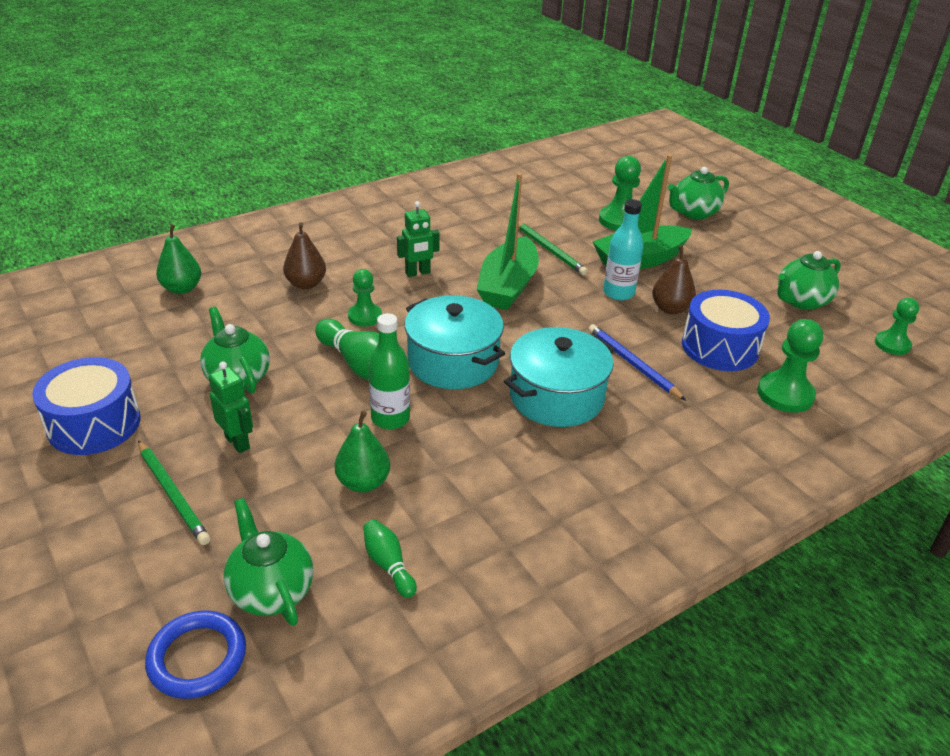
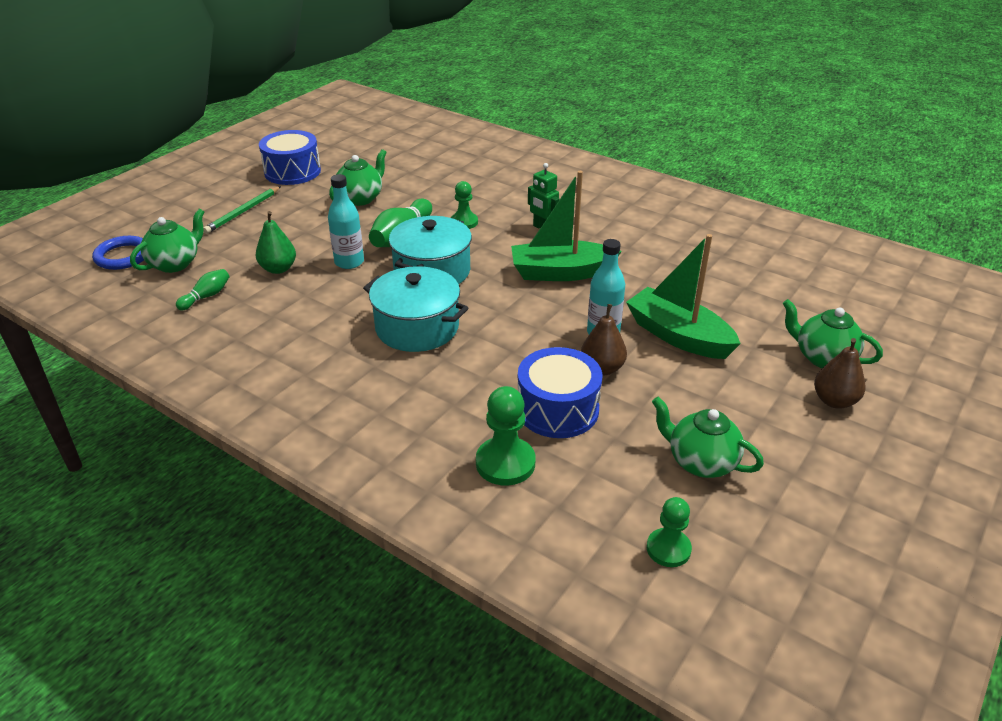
camera: 70 degrees right, 0 degrees up
green pear [156,224,201,294] -> none
green robot [209,362,253,453] -> none
brown pear [283,222,326,289] -> brown pear moved to [814,338,866,408]
green bottle [368,313,410,429] -> turquoise bottle [328,174,364,269]
green pencil [518,222,588,275] -> none
blue pencil [588,324,686,401] -> none
green pawn [599,156,641,231] -> none

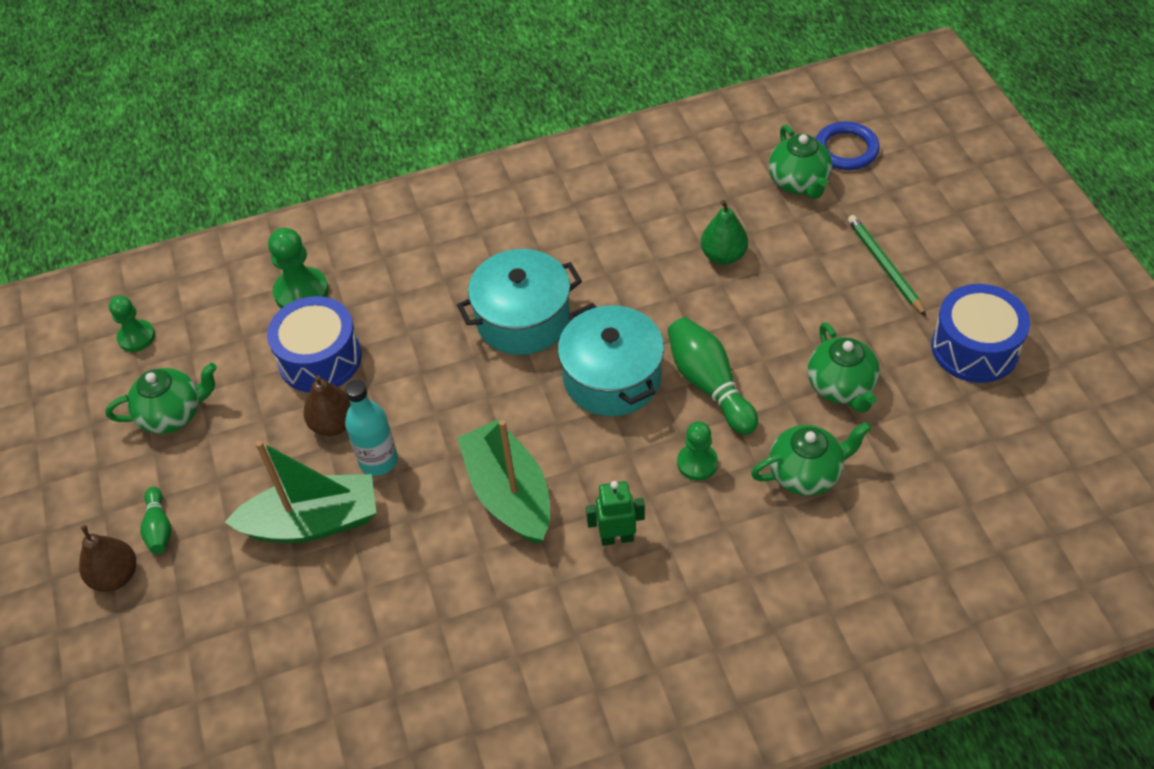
camera: 130 degrees right, 15 degrees up
green bowling pin [176,269,230,310] -> green bowling pin moved to [140,487,172,554]
turquoise bottle [328,174,364,269] -> none
green boat [511,171,622,281] -> green boat turned 60 degrees counterclockwise [457,419,550,544]
green teapot [782,299,883,368] -> green teapot moved to [751,422,871,496]

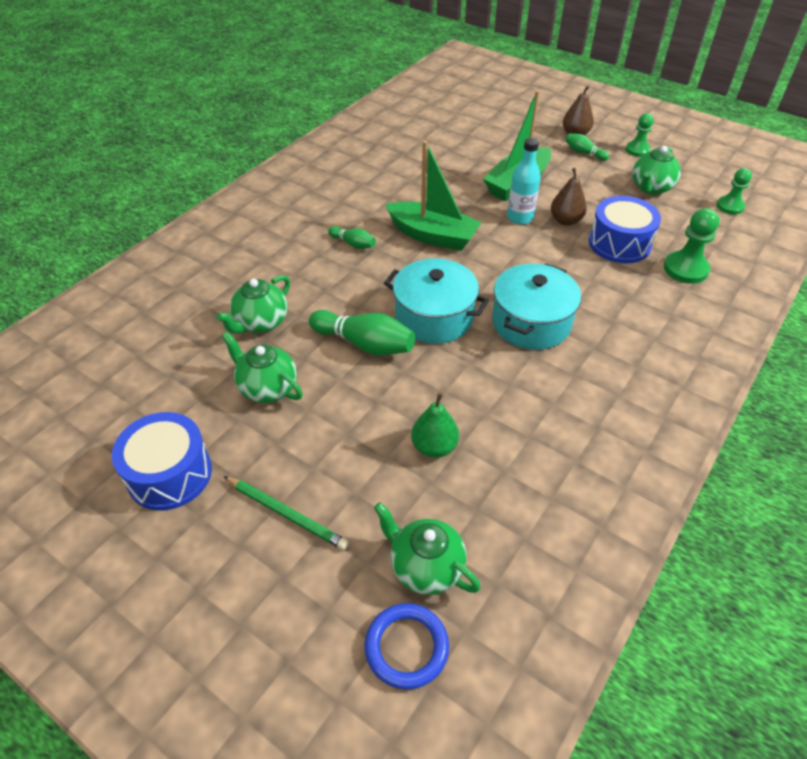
camera: 140 degrees right, 5 degrees down
green robot [586,481,645,546] -> green bowling pin [328,226,376,249]
green pawn [677,421,718,481] -> green pawn moved to [626,113,654,157]

